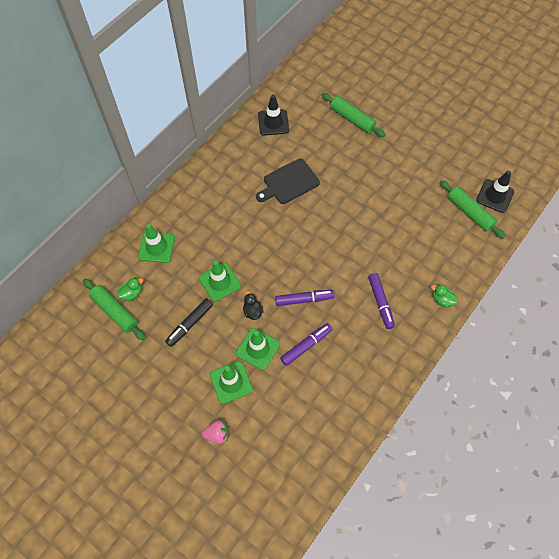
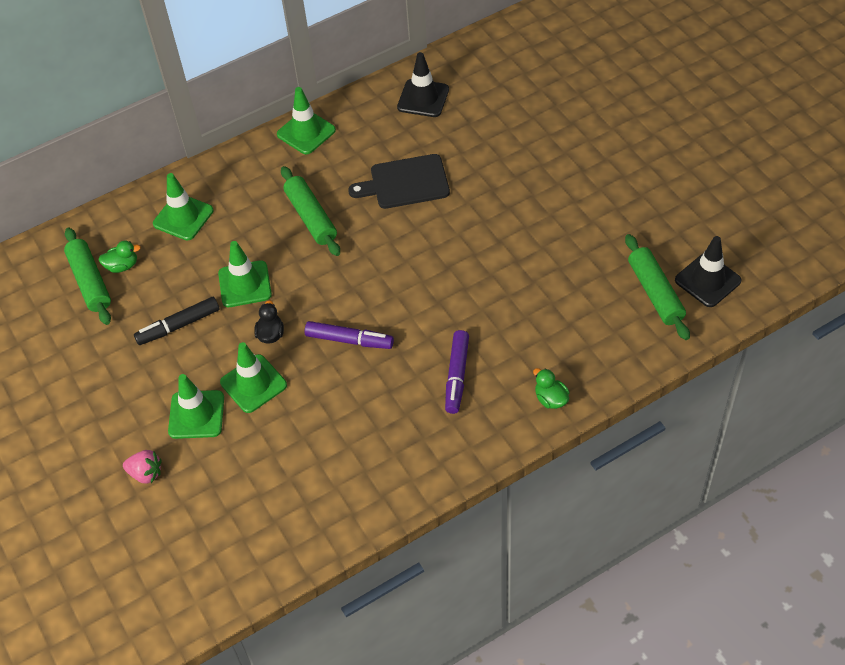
camera: 25 degrees right, 10 degrees down
purple marker [280,323,333,366] -> none
green rolling pin [322,93,386,137] -> green rolling pin moved to [281,166,340,256]
none -> green traffic cone [277,87,336,154]

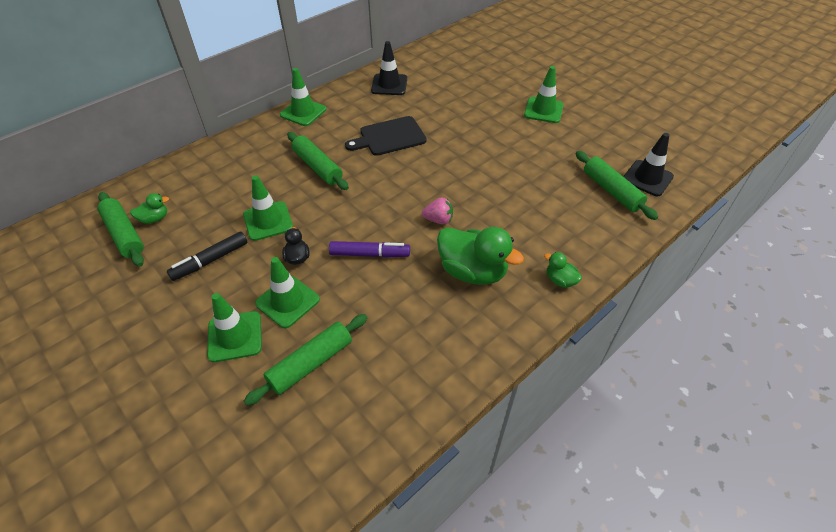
camera: 15 degrees left, 5 degrees down
pink strawberry [123,450,161,484] -> pink strawberry moved to [422,198,453,224]
green traffic cone [153,173,213,241] -> green traffic cone moved to [524,66,564,123]
purple marker [445,330,469,414] -> green duck [437,227,524,285]
none -> green rolling pin [244,314,367,406]

